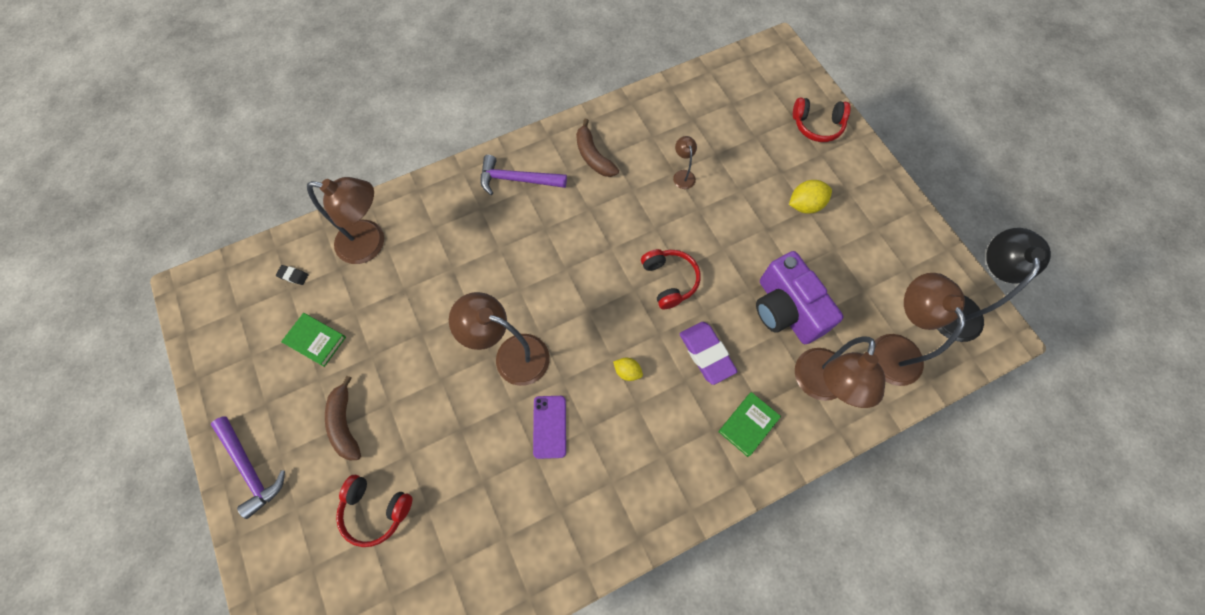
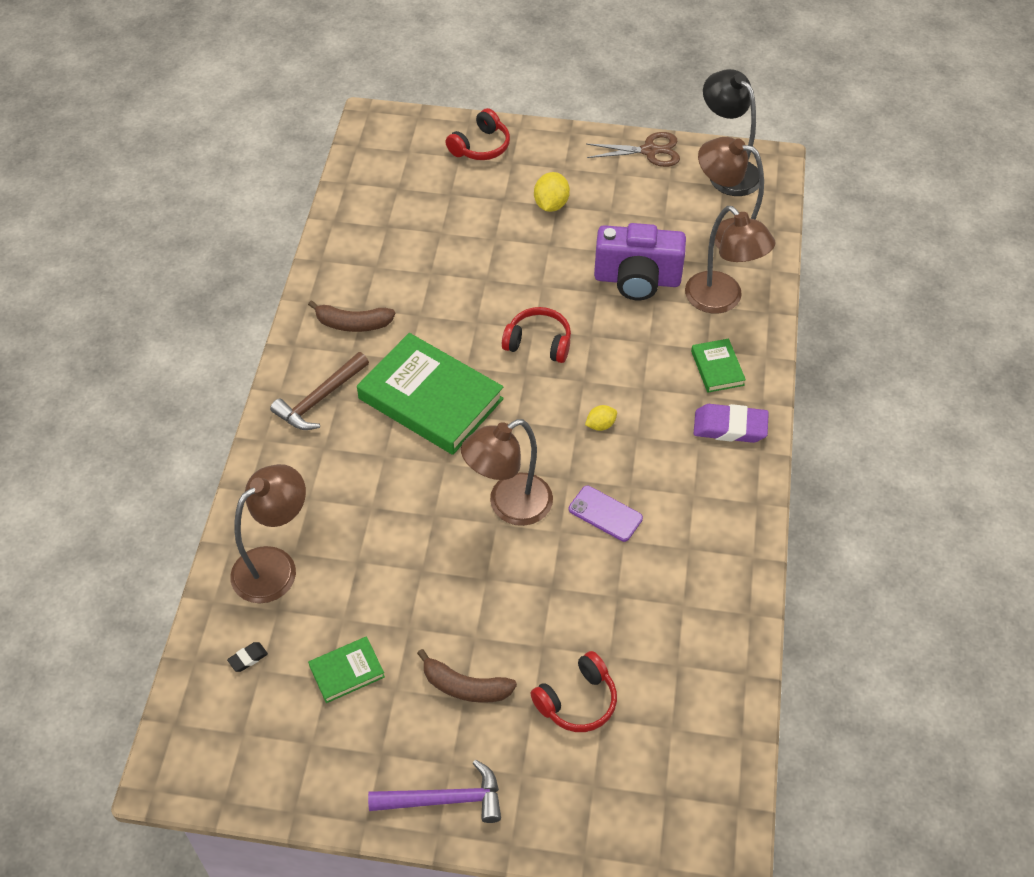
camera: 55 degrees left, 15 degrees down
purple hammer [481,155,567,195] -> brown hammer [270,352,369,430]
brown lamp [673,136,697,189] -> none
purple eraser [680,322,738,385] -> purple eraser moved to [694,404,769,443]
none -> green book [357,333,504,455]
none -> brown scissors [586,132,680,167]

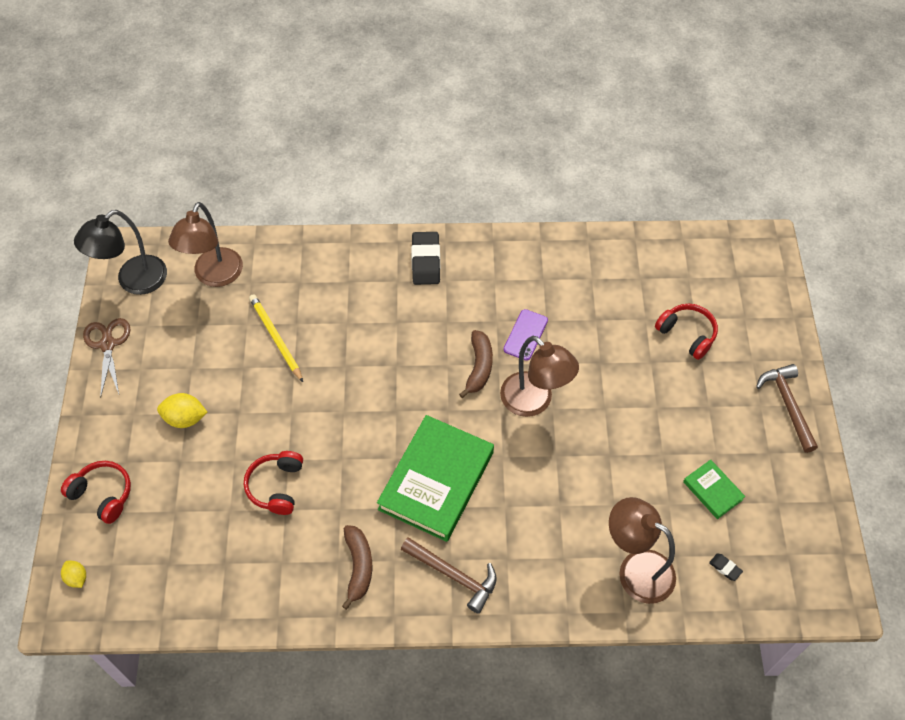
camera: 100 degrees left, 5 degrees up
purple hammer [368,760,501,823] -> brown hammer [756,364,818,453]
brown banana [417,649,517,703] -> brown banana moved to [459,330,493,398]
red headphones [502,307,571,363] -> red headphones moved to [244,451,303,515]
yellow lemon [585,405,617,431] -> yellow lemon moved to [61,561,86,588]
purple camera [594,223,686,300] -> yellow pencil [249,294,303,382]
brown lamp [685,206,775,313] -> none
green book [691,339,746,392] -> none
purple eraser [694,404,769,443] -> black eraser [411,232,440,285]

